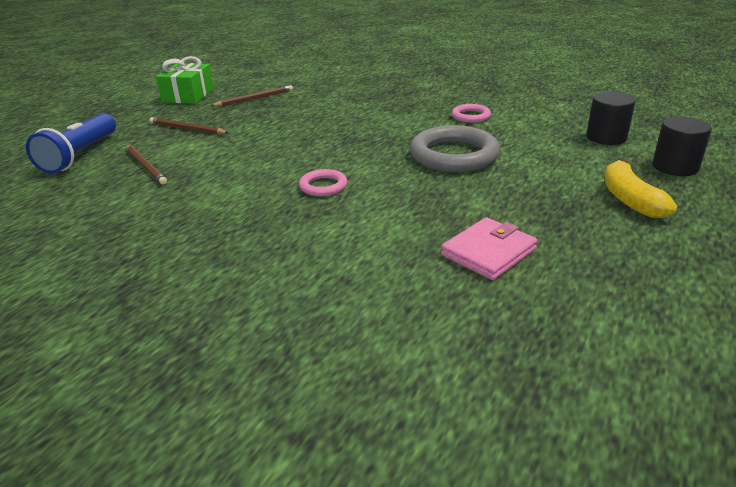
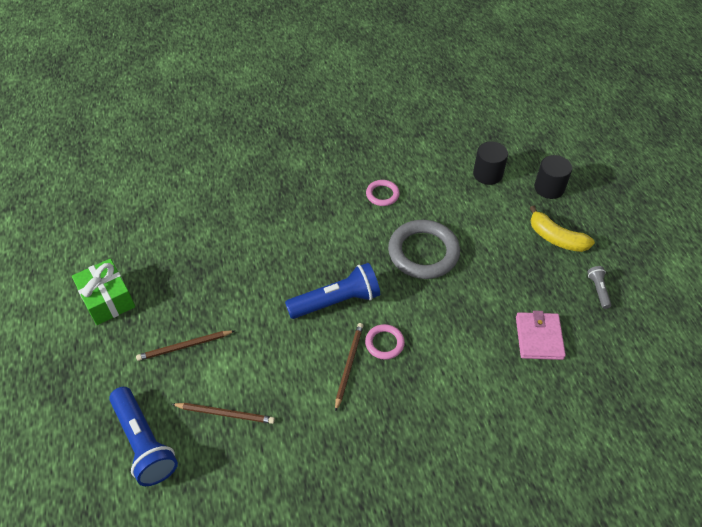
camera: 45 degrees left, 20 degrees up
brown pencil [211,85,293,106] -> brown pencil moved to [335,323,363,412]
none -> blue flashlight [285,263,380,319]
none -> grey flashlight [587,266,611,309]

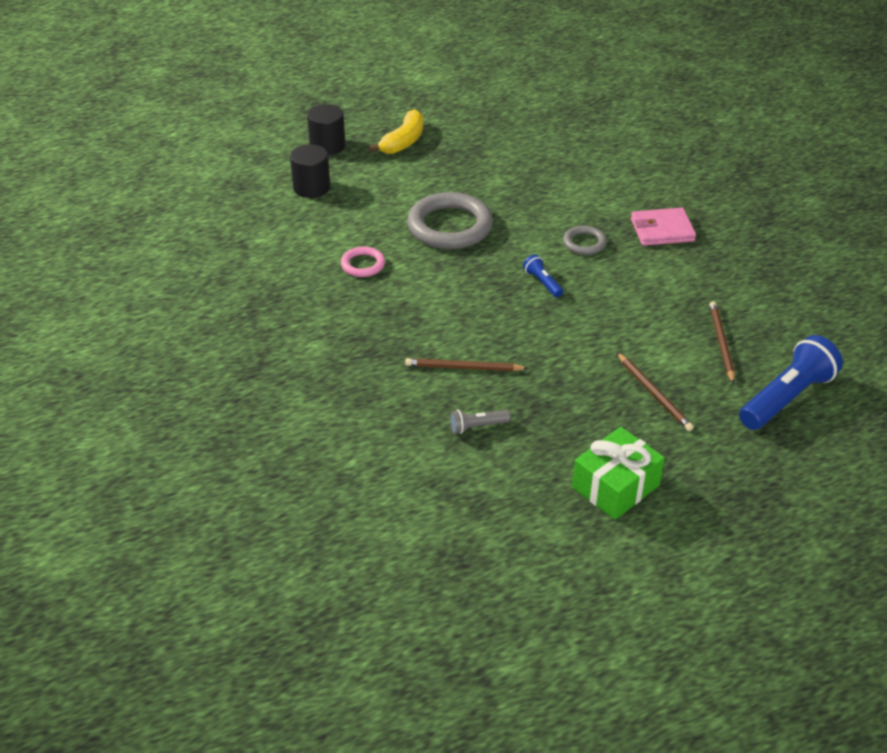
camera: 100 degrees left, 10 degrees down
blue flashlight [285,263,380,319] -> blue flashlight [523,254,563,298], size x0.47
brown pencil [335,323,363,412] -> brown pencil moved to [405,358,529,371]
pink ring [365,324,405,360] -> grey ring [563,226,607,255]
pink wallet [516,310,566,360] -> pink wallet moved to [631,207,696,246]
grey flashlight [587,266,611,309] -> grey flashlight moved to [450,410,510,434]

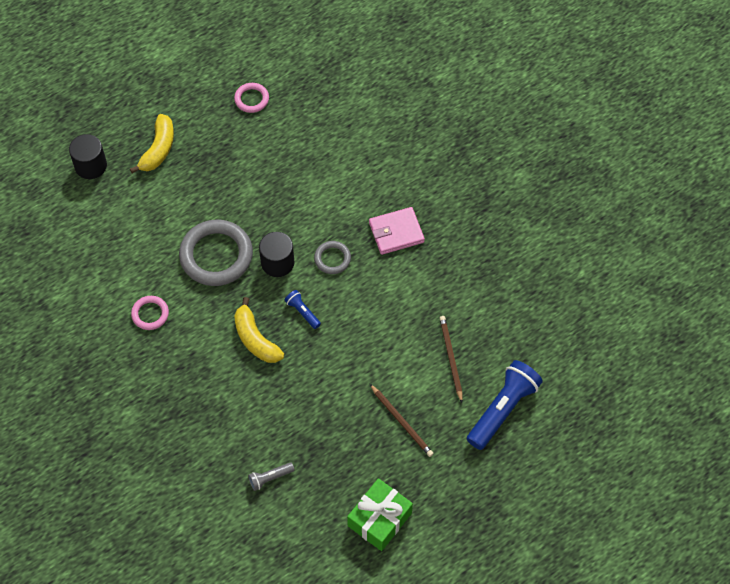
camera: 10 degrees left, 20 degrees up
black cylinder [290,144,330,198] -> black cylinder moved to [259,232,294,277]
brown pencil [405,358,529,371] -> none
none -> pink ring [234,83,269,113]
none -> yellow banana [234,297,284,363]

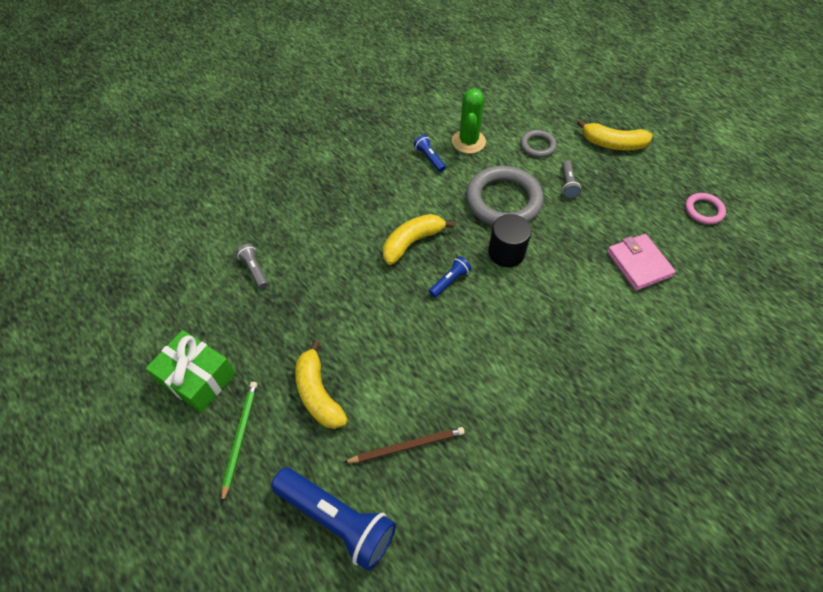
camera: 85 degrees right, 5 degrees down
black cylinder [69,134,107,179] -> none
pink ring [131,296,169,330] -> blue flashlight [414,135,446,172]
grey ring [314,241,351,274] -> grey ring moved to [520,130,557,157]
pink wallet [369,207,425,255] -> pink wallet moved to [607,234,676,291]
brown pencil [370,384,434,457] -> yellow banana [295,340,348,429]
none -> green pencil [221,382,257,504]
none -> green cactus [452,88,486,154]
none -> grey flashlight [562,160,581,198]

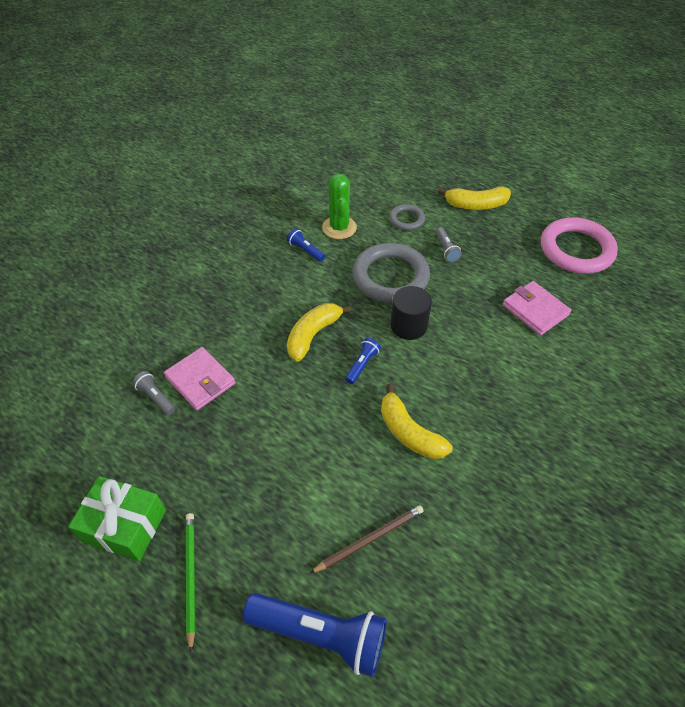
camera: 15 degrees left, 5 degrees down
yellow banana [295,340,348,429] -> yellow banana moved to [381,384,453,459]
pink ring [685,193,726,224] -> pink ring [541,217,618,274], size x1.99
none -> pink wallet [164,347,236,410]

